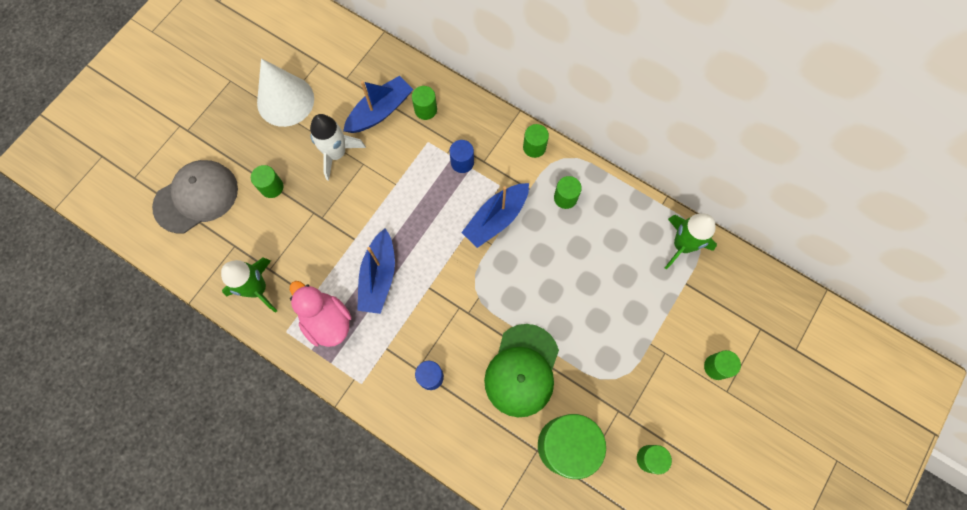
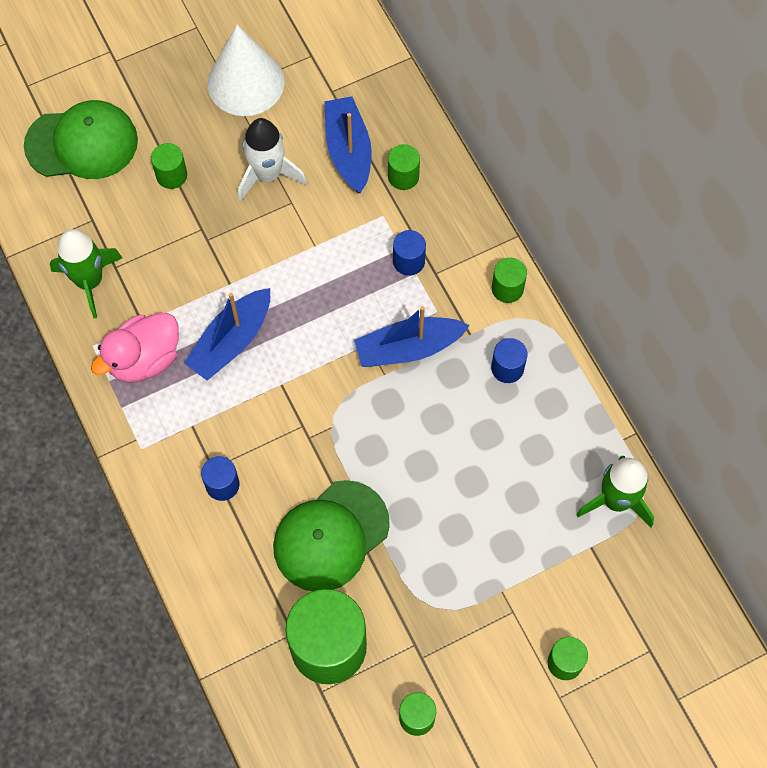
camera: 30 degrees right, 5 degrees down
grey cap [152,160,238,233] -> green cap [24,100,138,179]
pink duck [290,281,351,347] -> pink duck turned 120 degrees counterclockwise [91,313,179,383]
blue boat [343,76,413,133] -> blue boat turned 90 degrees counterclockwise [324,96,372,193]
green cylinder [554,176,582,209] -> blue cylinder [491,338,527,383]

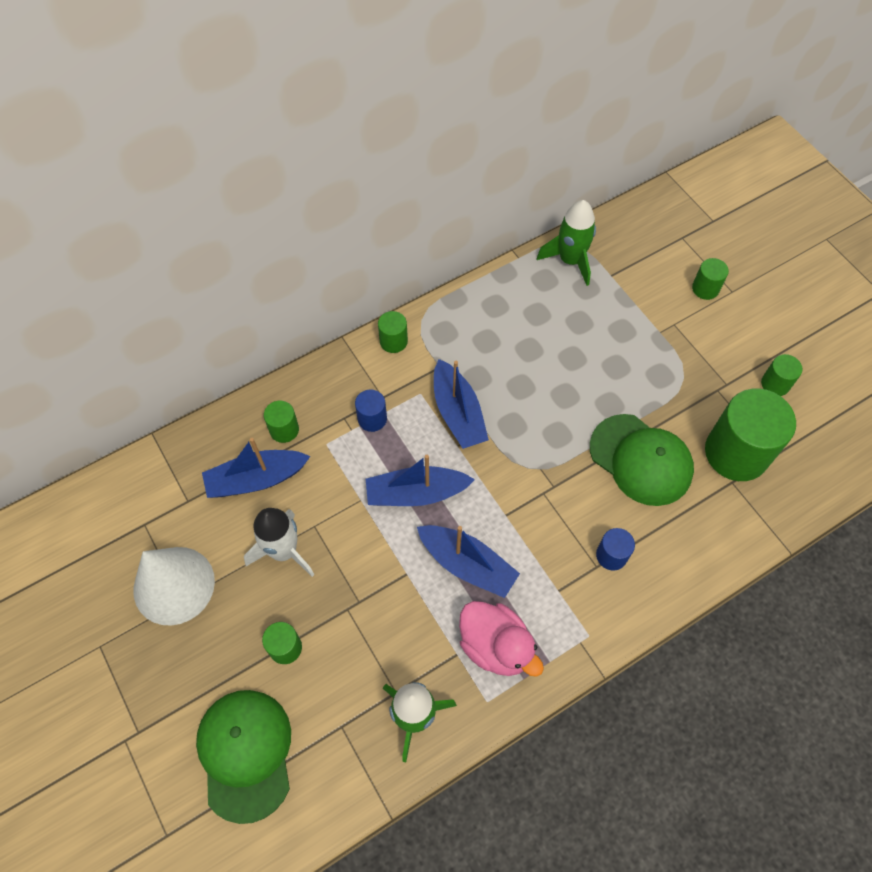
camera: 95 degrees left, 5 degrees down
blue cylinder [491,338,527,383] -> none
none -> blue boat [366,455,475,506]

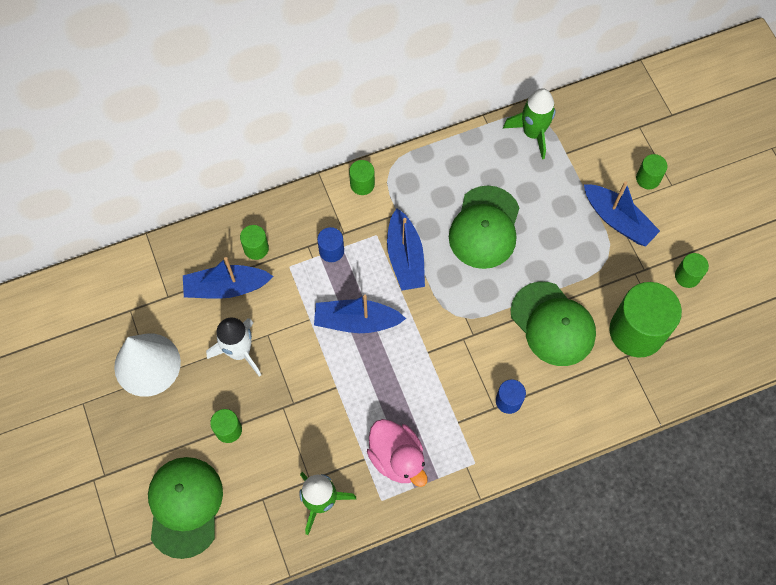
camera: 10 degrees right, 5 degrees up
blue boat [417,525,520,598] -> blue boat moved to [584,181,660,246]
none -> green cap [449,185,519,269]

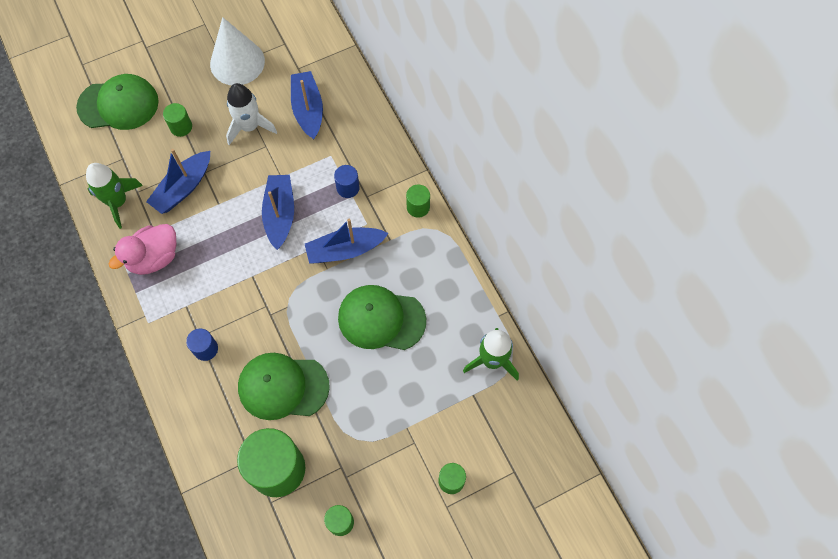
camera: 85 degrees right, 0 degrees up
green cylinder [240,225,269,260] -> none
green cap [511,282,596,366] -> green cap turned 45 degrees clockwise [238,353,330,420]
blue boat [584,181,660,246] -> blue boat moved to [146,149,210,214]

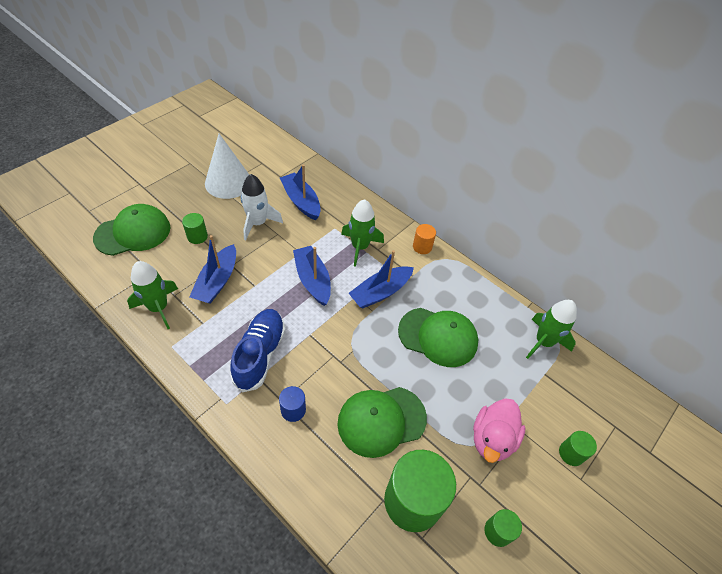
camera: 25 degrees left, 15 degrees down
pink duck [109,224,177,275] -> pink duck moved to [473,398,525,463]
blue cylinder [334,165,360,198] -> green rocket [341,199,384,267]
green cap [338,285,426,350] -> green cap turned 150 degrees counterclockwise [398,308,478,367]
green cylinder [406,184,430,218] -> orange cylinder [413,224,436,254]
none -> blue shoe [230,309,285,392]

